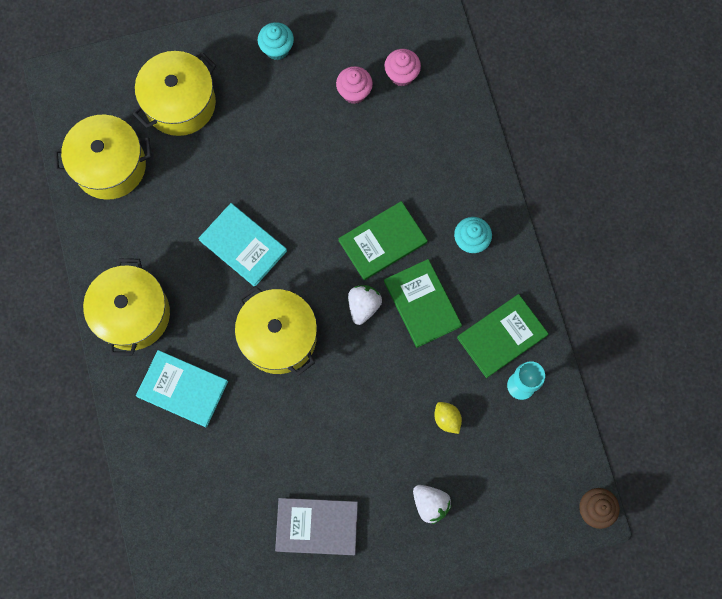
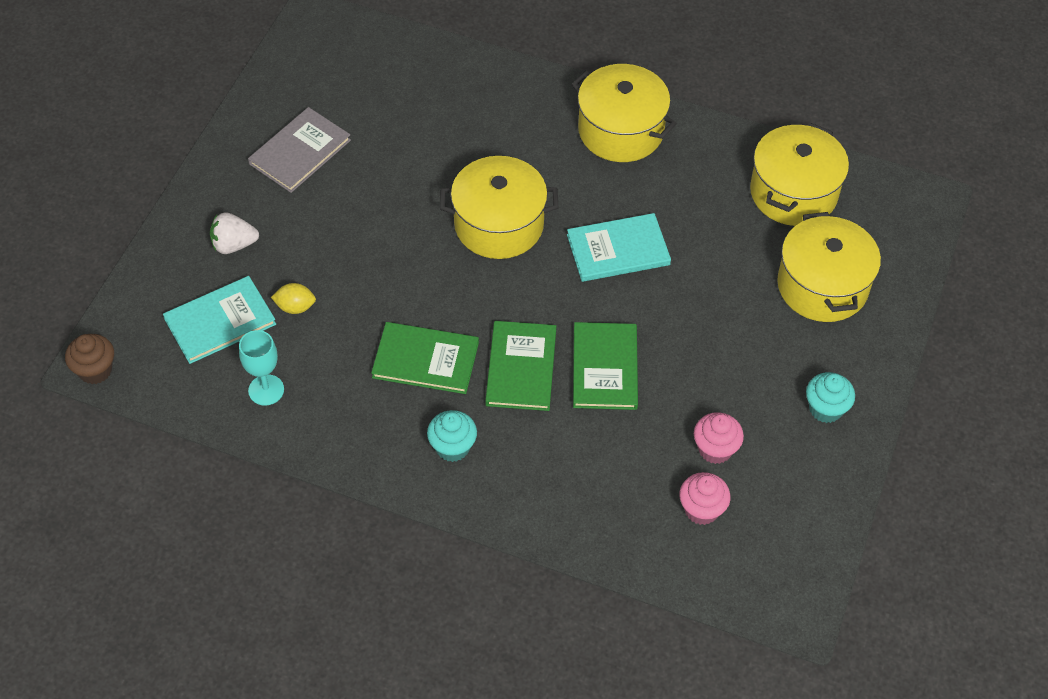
camera: 125 degrees right, 20 degrees down
turquoise book [136,350,228,427] -> turquoise book moved to [163,276,276,364]
white strawberry [348,285,382,325] -> none
green book [457,294,549,378] -> green book moved to [573,322,638,410]

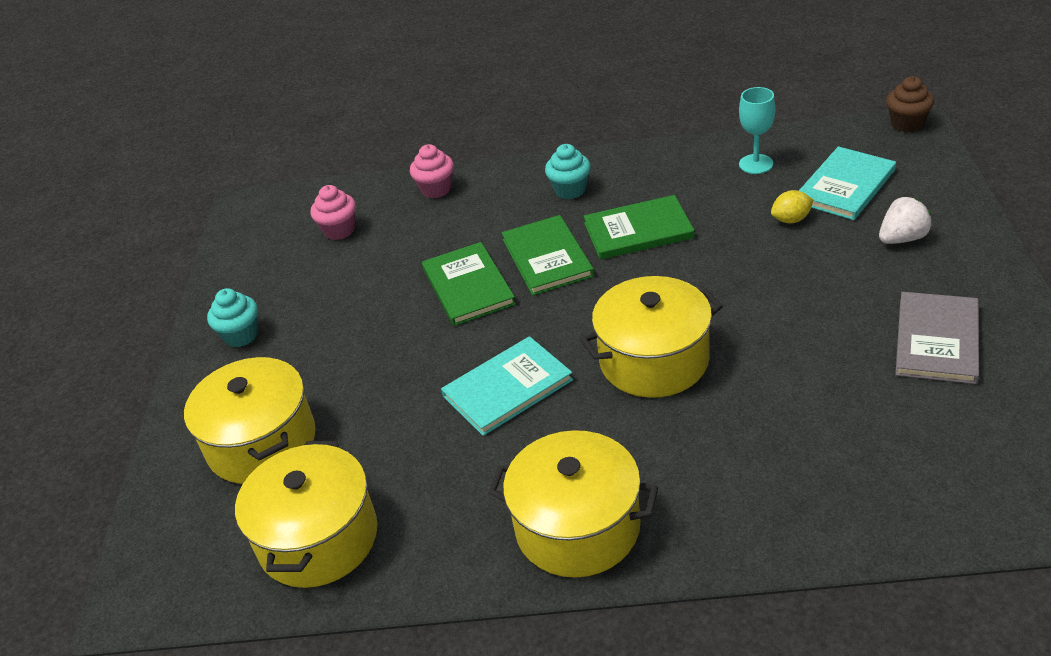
camera: 165 degrees right, 15 degrees down
pink cupcake [694,412,744,464] -> pink cupcake moved to [410,144,454,199]

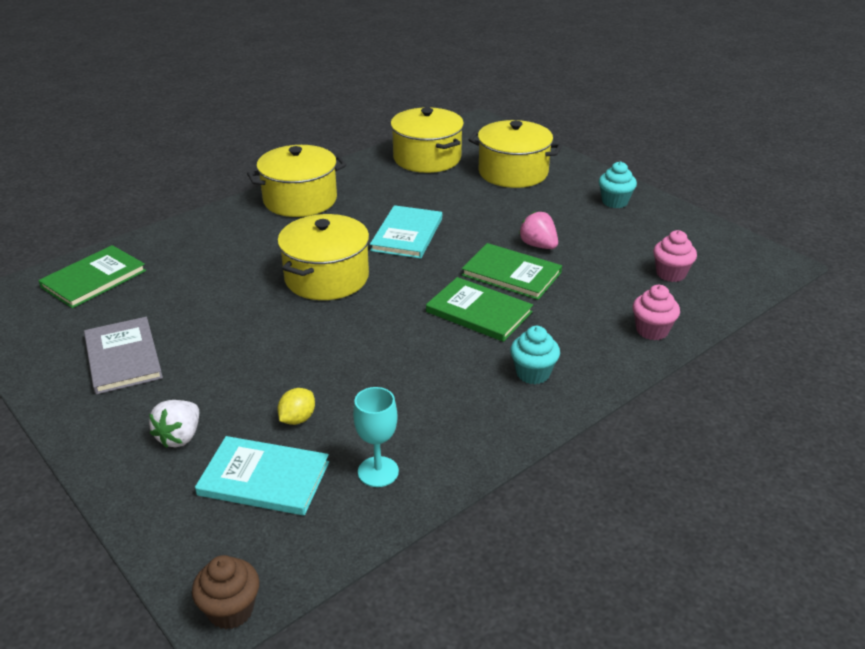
camera: 135 degrees right, 5 degrees down
green book [584,195,695,260] -> green book moved to [38,245,146,308]
turquoise book [799,146,896,220] -> turquoise book turned 75 degrees counterclockwise [195,436,329,516]
none -> pink strawberry [519,211,558,249]

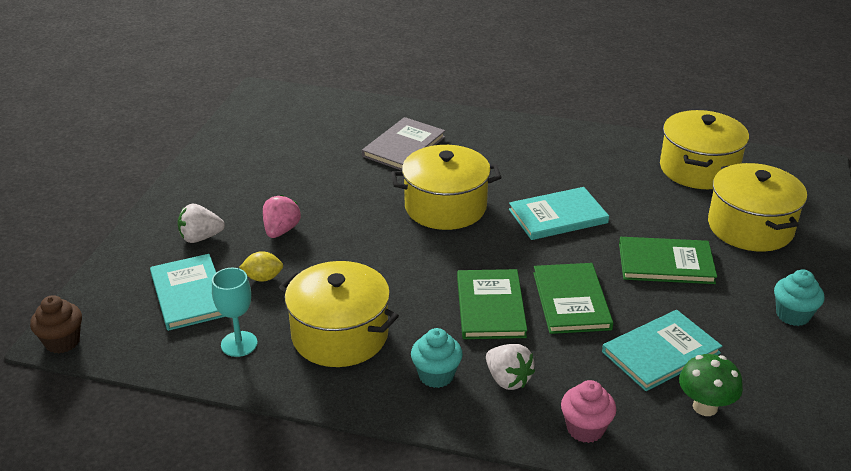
camera: 55 degrees right, 0 degrees up
green book [38,245,146,308] -> green book moved to [619,237,717,284]
grey book [84,317,163,394] -> grey book moved to [362,117,445,171]
yellow pot [247,145,347,217] -> yellow pot moved to [279,261,399,367]
pink strawberry [519,211,558,249] -> pink strawberry moved to [263,195,301,238]
pink cupcake [653,230,697,282] -> green mushroom [679,354,743,416]
none -> white strawberry [486,344,535,390]
none -> turquoise book [602,310,722,391]

